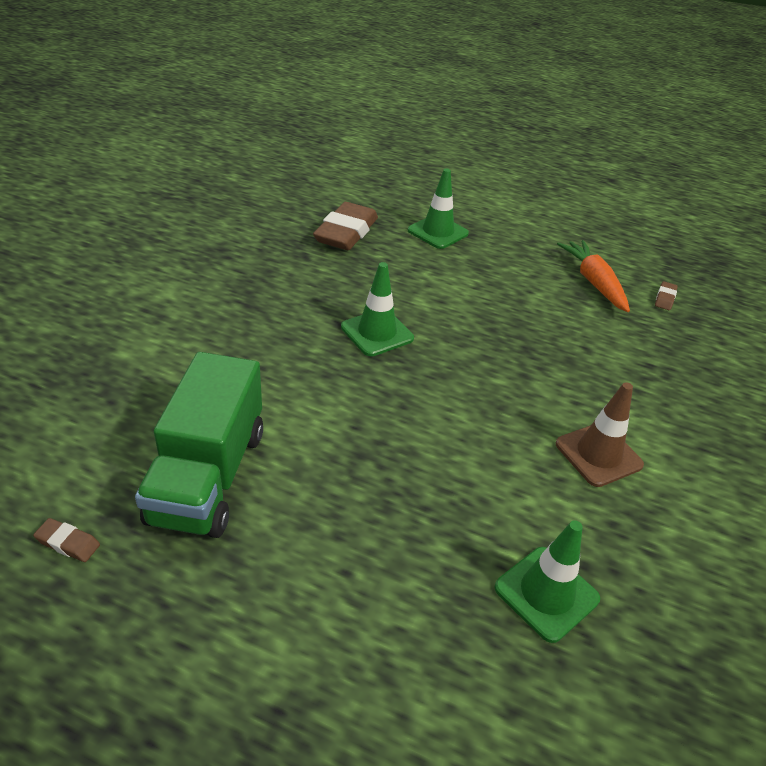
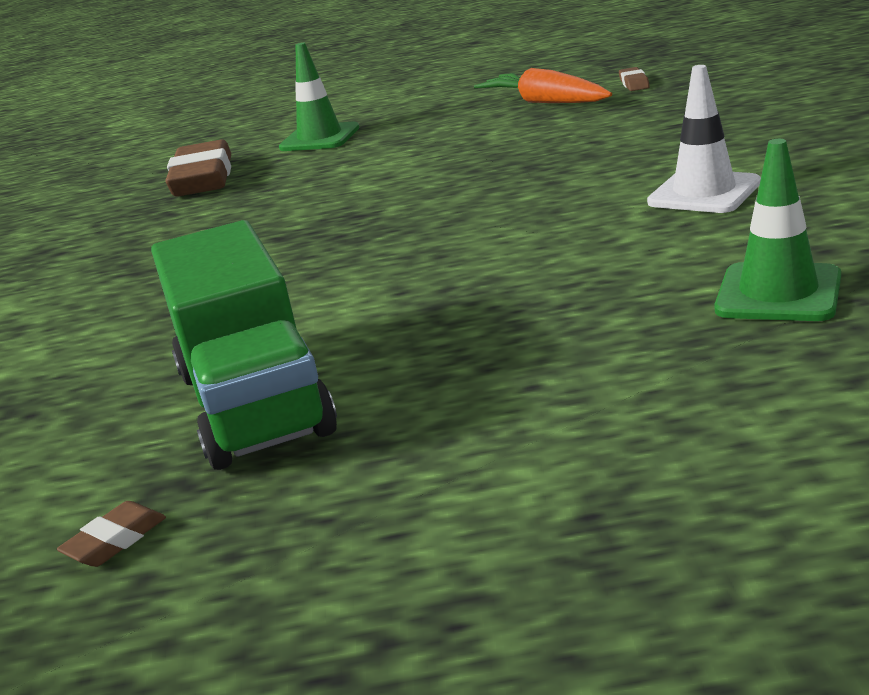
camera: 20 degrees left, 15 degrees down
brown eraser [33,518,100,562] -> brown eraser turned 45 degrees counterclockwise [57,501,166,567]
green traffic cone [341,262,414,356] -> none
brown traffic cone [556,382,644,487] -> white traffic cone [647,65,761,213]

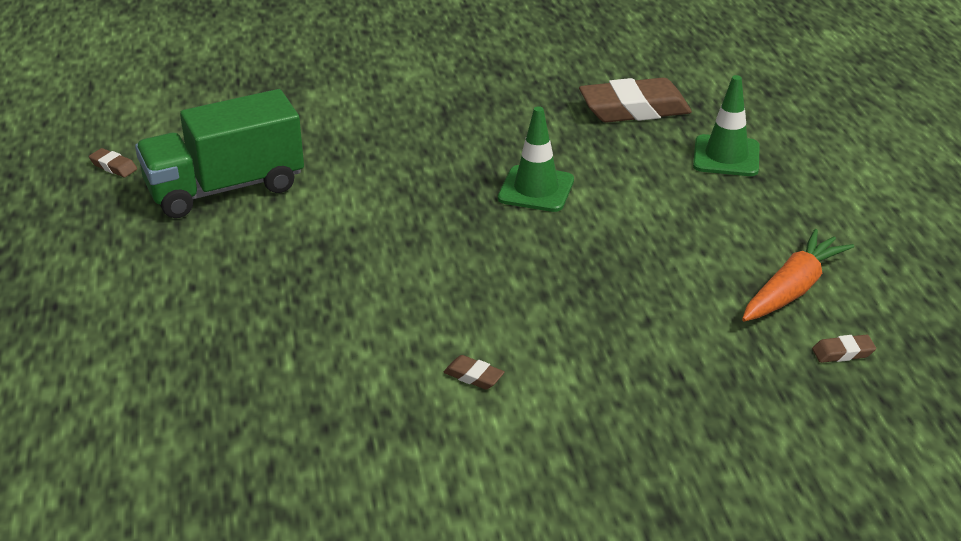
camera: 80 degrees right, 10 degrees up
white traffic cone [647,65,761,213] -> brown eraser [443,355,505,390]
green traffic cone [714,139,841,321] -> green traffic cone moved to [498,106,574,212]

